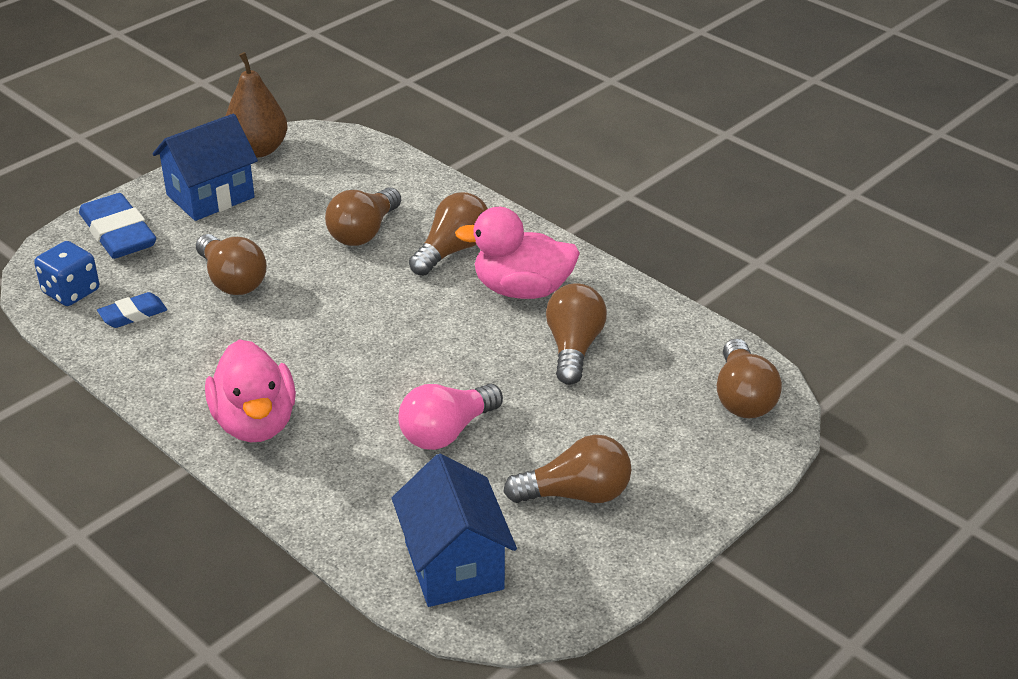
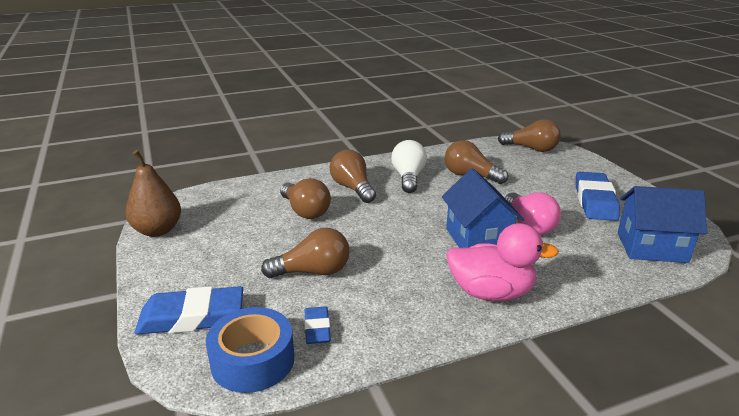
camera: 65 degrees left, 10 degrees down
blue dice [34,241,99,306] -> blue tape [206,307,294,393]
blue house [152,114,258,221] -> blue house moved to [442,168,524,248]
pink duck [455,207,580,299] -> white light bulb [391,140,427,193]
brown light bulb [503,435,631,503] -> blue eraser [576,172,620,221]

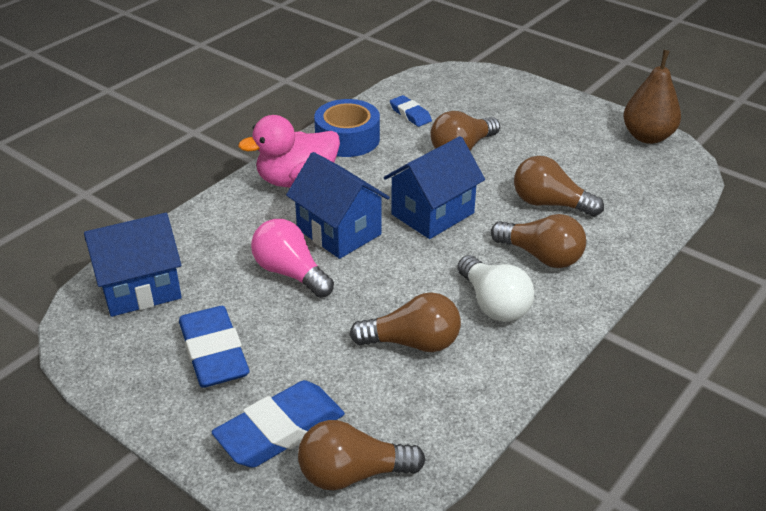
camera: 150 degrees right, 10 degrees up
blue eraser [135,286,243,335] -> blue eraser moved to [211,380,345,468]
blue tape [206,307,294,393] -> blue tape moved to [314,99,380,157]
none -> blue house [384,136,485,239]

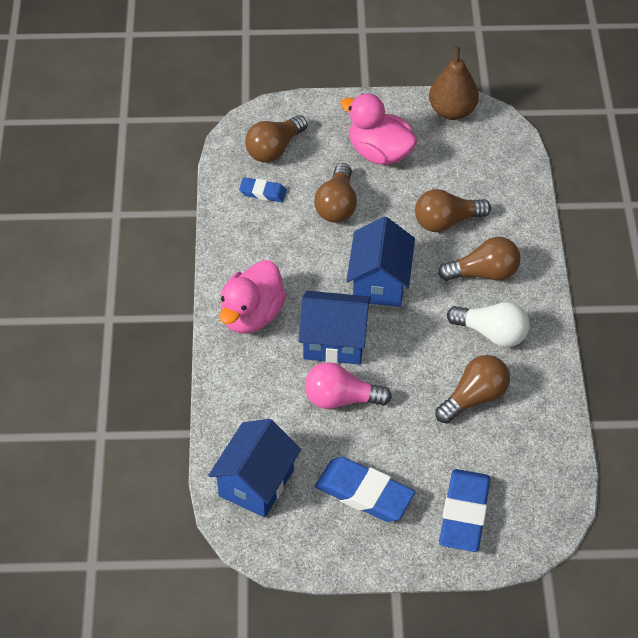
camera: 40 degrees left, 15 degrees up
brown light bulb [298,420,425,491] -> brown light bulb moved to [245,115,307,163]
blue tape [314,99,380,157] -> none
none -> pink duck [340,94,417,165]

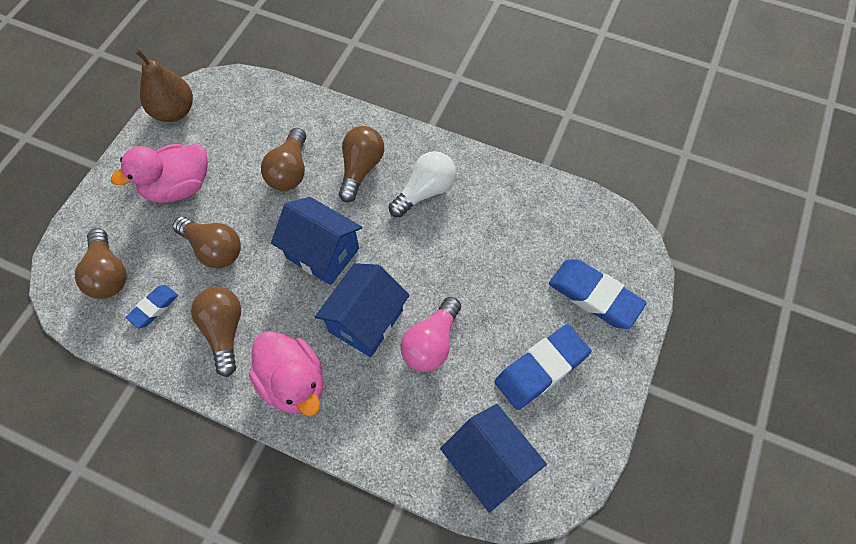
camera: 65 degrees left, 10 degrees up
brown light bulb [435,355,510,423] -> brown light bulb moved to [191,287,241,377]

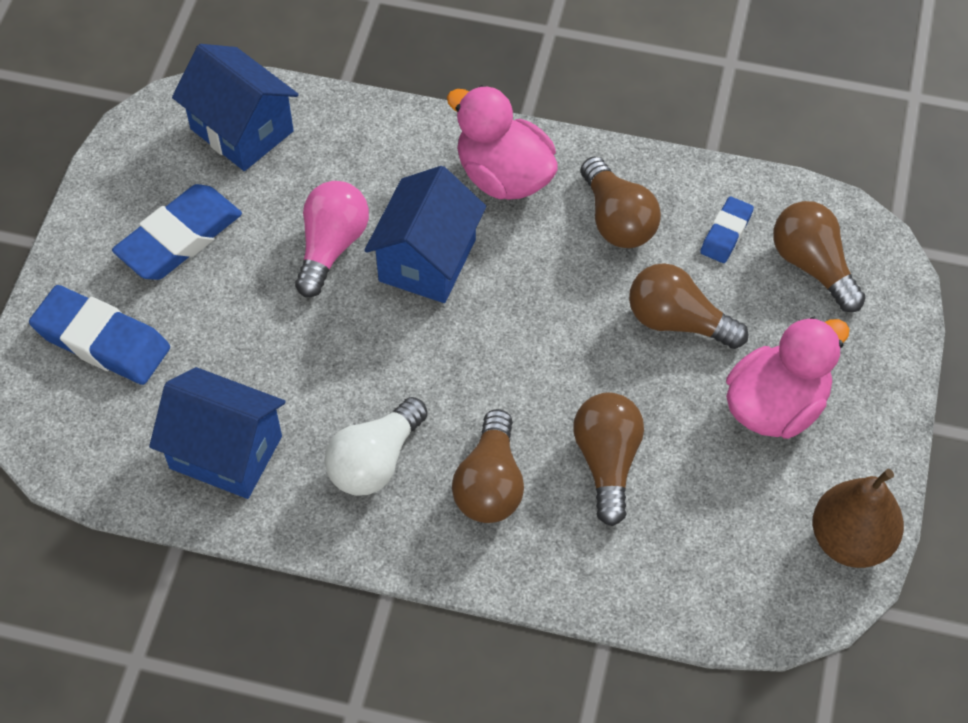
camera: 170 degrees right, 5 degrees down
blue house [271,197,362,285] -> blue house moved to [149,367,286,499]

